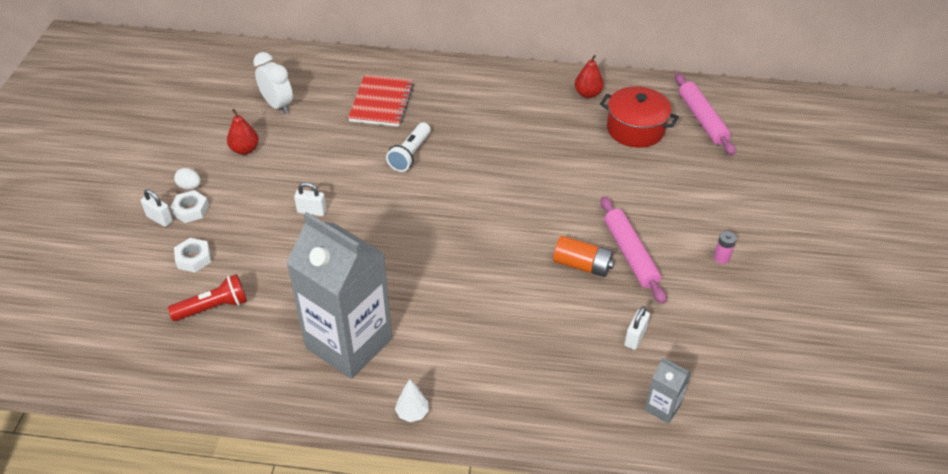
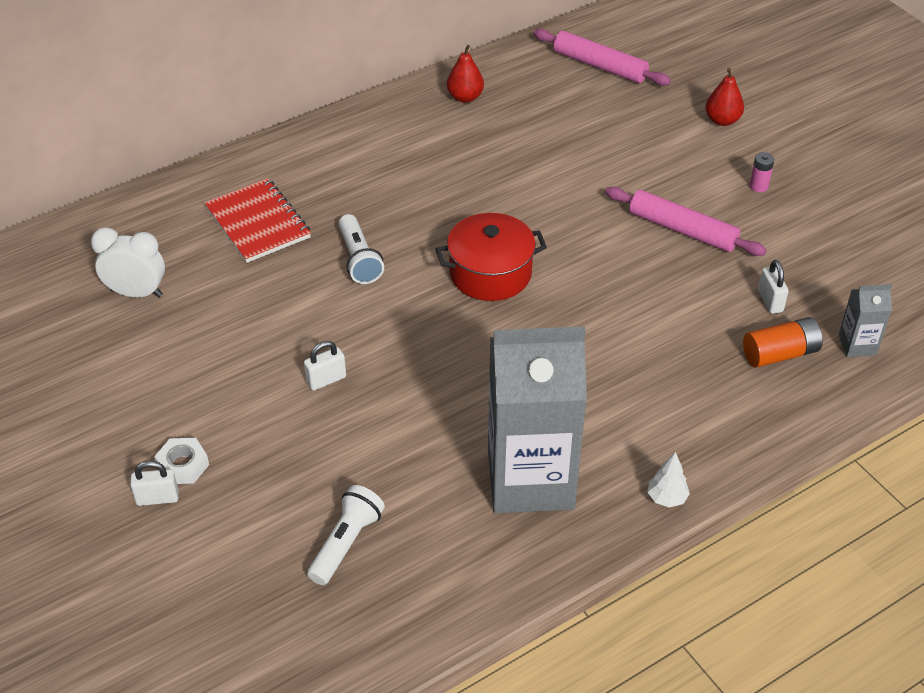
camera: 40 degrees left, 0 degrees up
red flashlight [168,274,247,321] -> white flashlight [307,485,385,585]
white egg [174,168,201,190] -> none
white nut [174,238,211,272] -> none
red pear [227,109,259,155] -> red pear moved to [705,68,744,126]
orange battery [553,236,614,277] -> orange battery moved to [743,317,823,368]
red pot [600,86,679,148] -> red pot moved to [436,213,547,301]

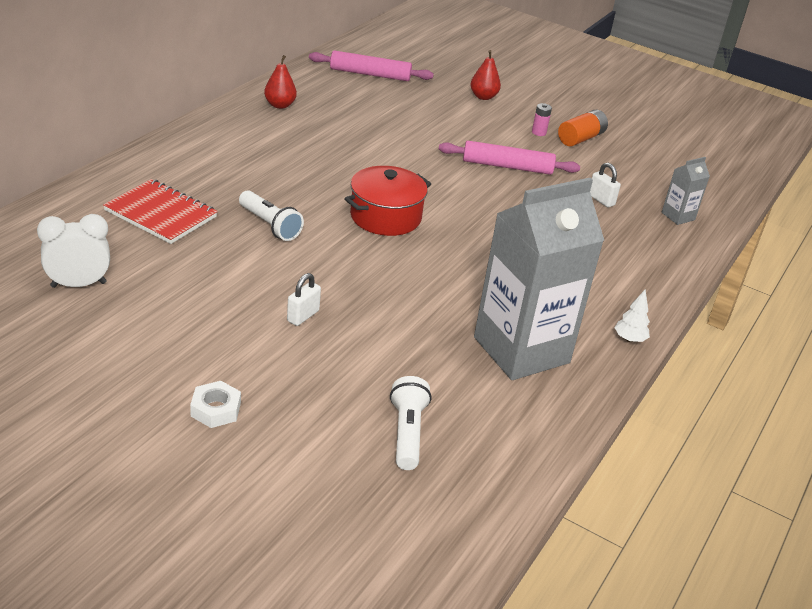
camera: 30 degrees left, 10 degrees down
white padlock [130,461,179,506] -> none
orange battery [743,317,823,368] -> orange battery moved to [558,110,608,147]

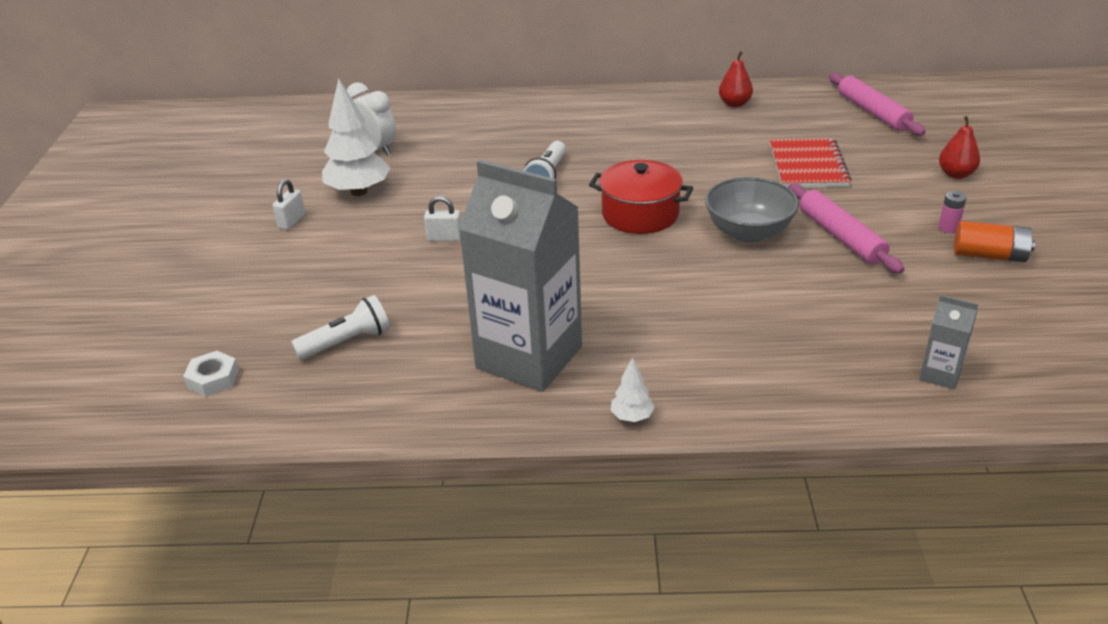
camera: 65 degrees right, 0 degrees up
red notebook [103,179,218,244] -> red notebook moved to [770,138,852,187]
white nut [190,381,241,428] -> white nut moved to [183,351,239,397]
white padlock [590,163,621,207] -> white padlock moved to [272,179,305,230]
none -> white tree [322,78,391,196]
none -> grey bowl [705,177,799,243]

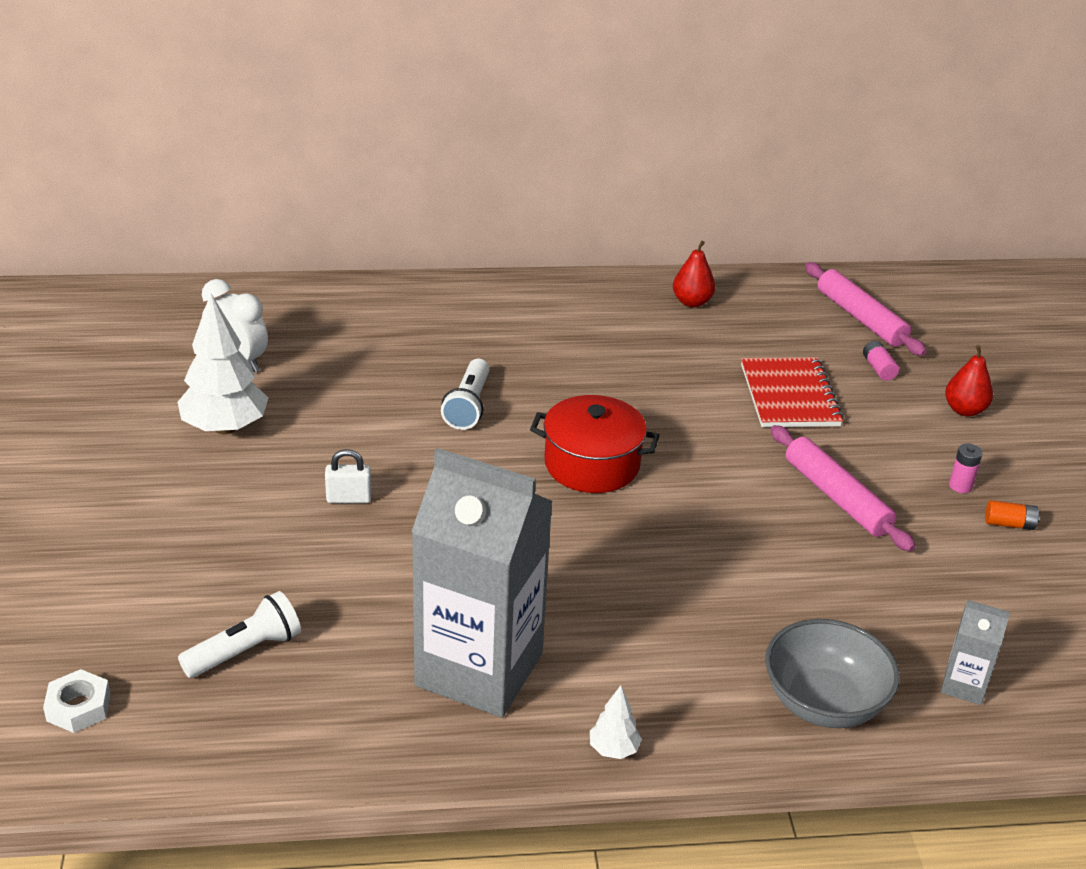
camera: 10 degrees left, 0 degrees up
white padlock [272,179,305,230] -> none
grey bowl [705,177,799,243] -> grey bowl moved to [765,619,900,728]
orange battery [954,221,1035,262] -> orange battery [985,500,1040,530], size x0.59
none -> pink battery [863,341,899,381]

